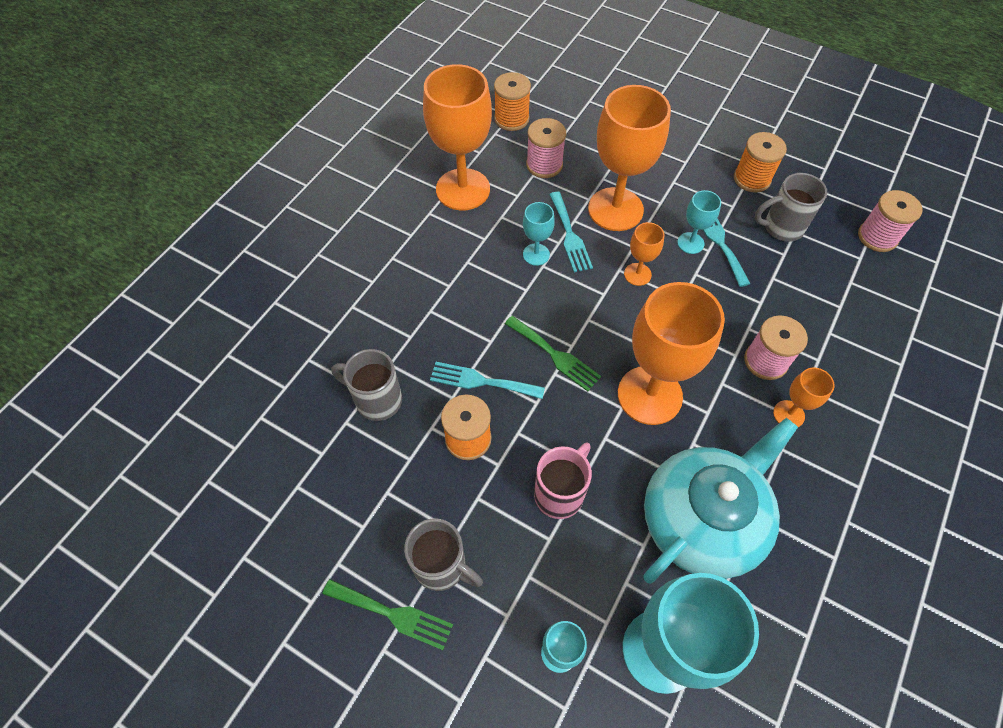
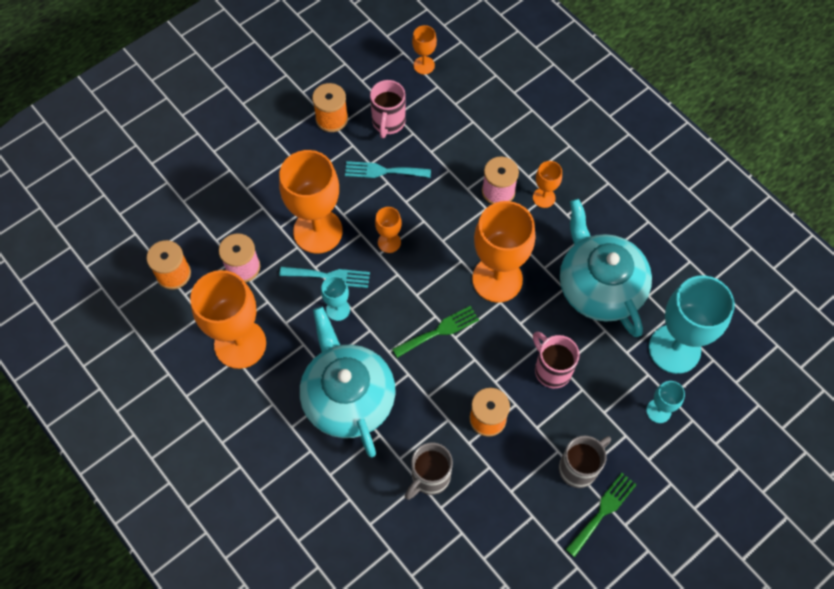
camera: 70 degrees left, 5 degrees up
turquoise fork [430,362,545,399] -> none
turquoise goblet [677,190,721,254] -> none
grey mug [754,173,827,242] -> pink mug [370,80,406,138]
pink spool [858,190,923,252] -> orange goblet [412,25,437,74]
none -> turquoise teapot [300,307,395,457]

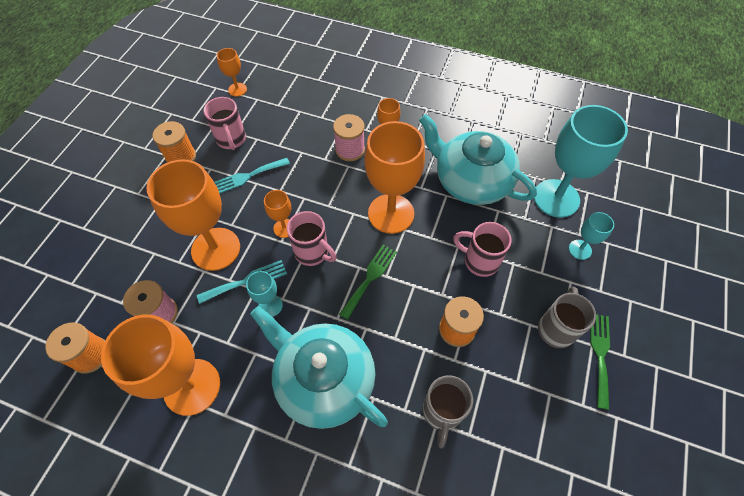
camera: 30 degrees left, 5 degrees down
none -> pink mug [287,211,337,266]

